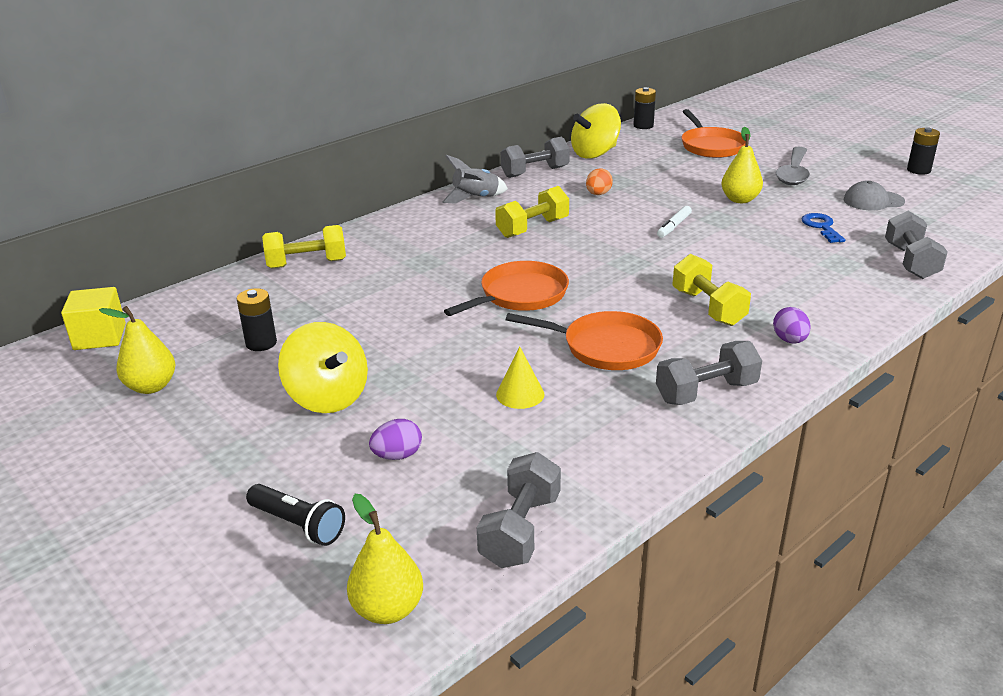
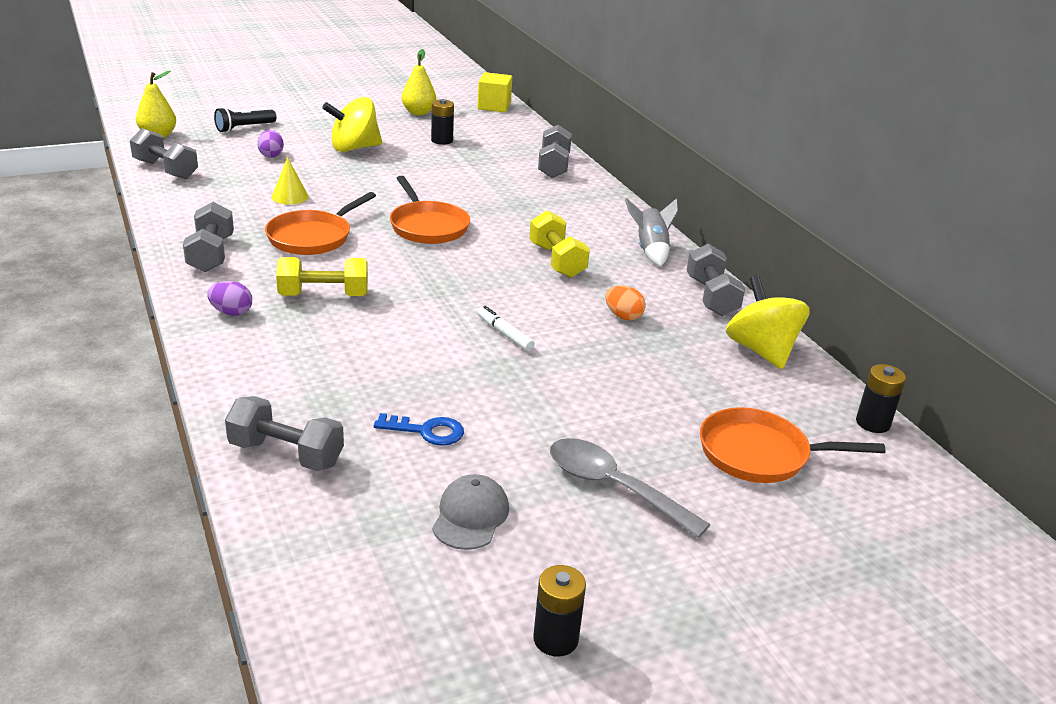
camera: 105 degrees right, 0 degrees up
yellow dumbbell [262,225,346,269] -> grey dumbbell [538,125,572,178]
yellow pear [721,127,763,203] -> none

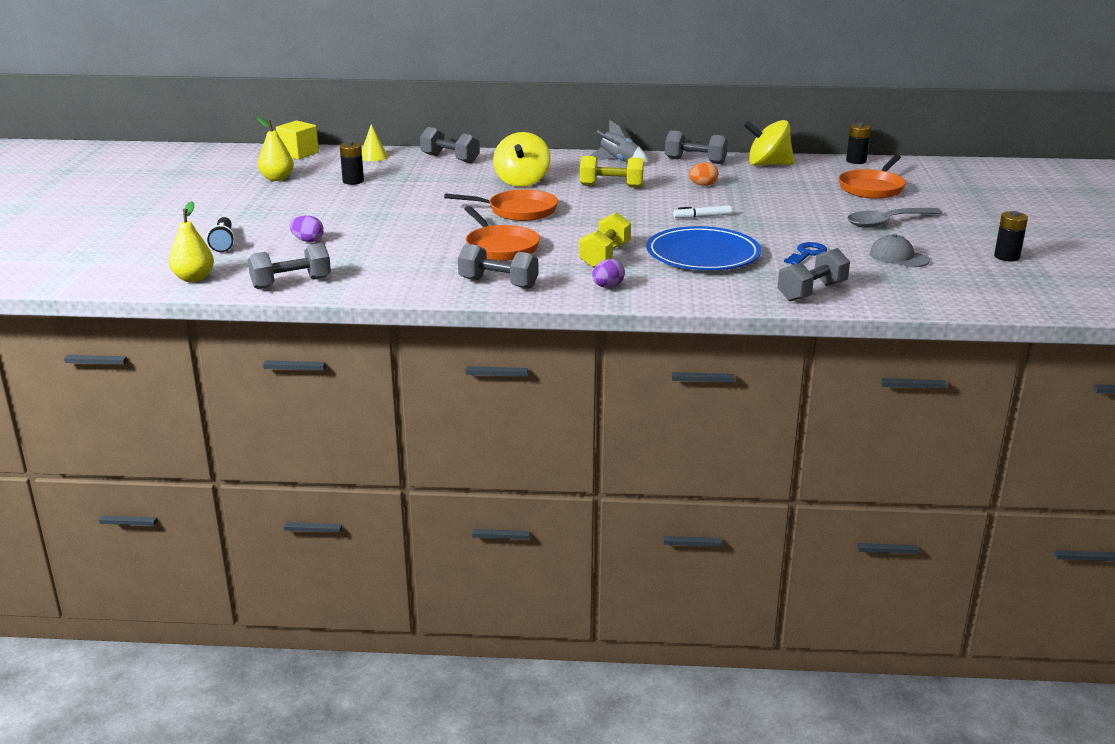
camera: 60 degrees left, 5 degrees down
yellow cone [272,157,309,205] -> yellow cone moved to [362,124,388,161]
yellow spinning top [322,97,382,152] -> yellow spinning top moved to [493,132,550,187]
none -> blue plate [646,226,761,270]

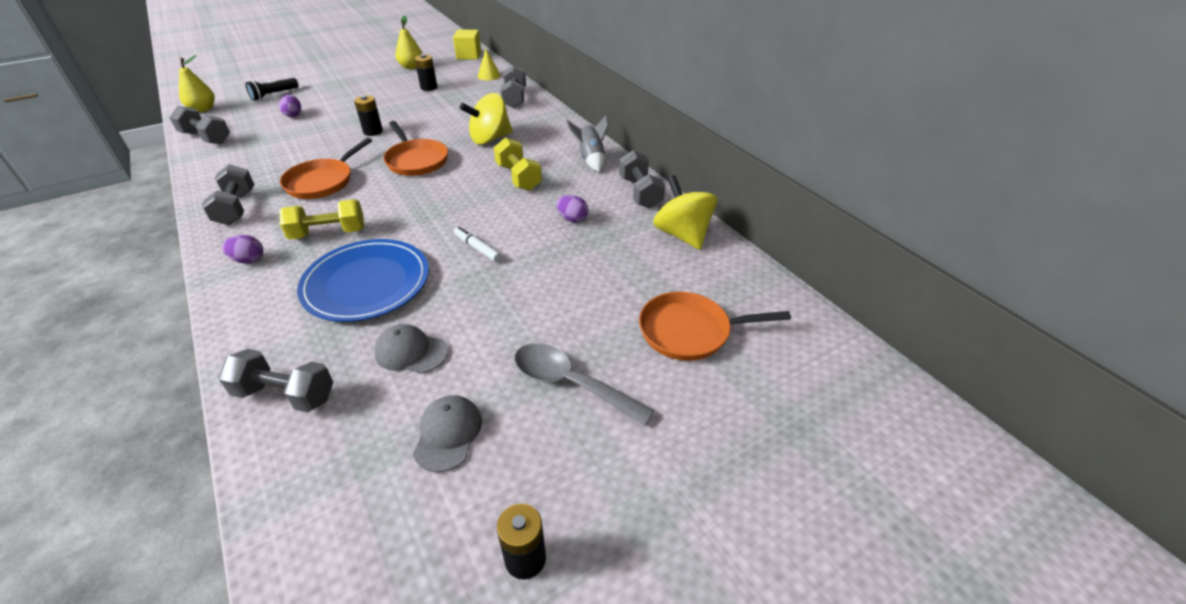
camera: 55 degrees right, 15 degrees up
orange egg [689,162,718,186] -> purple egg [556,195,589,223]
blue key [784,242,827,265] -> grey cap [374,324,448,374]
black battery [846,123,871,164] -> black battery moved to [354,95,383,136]

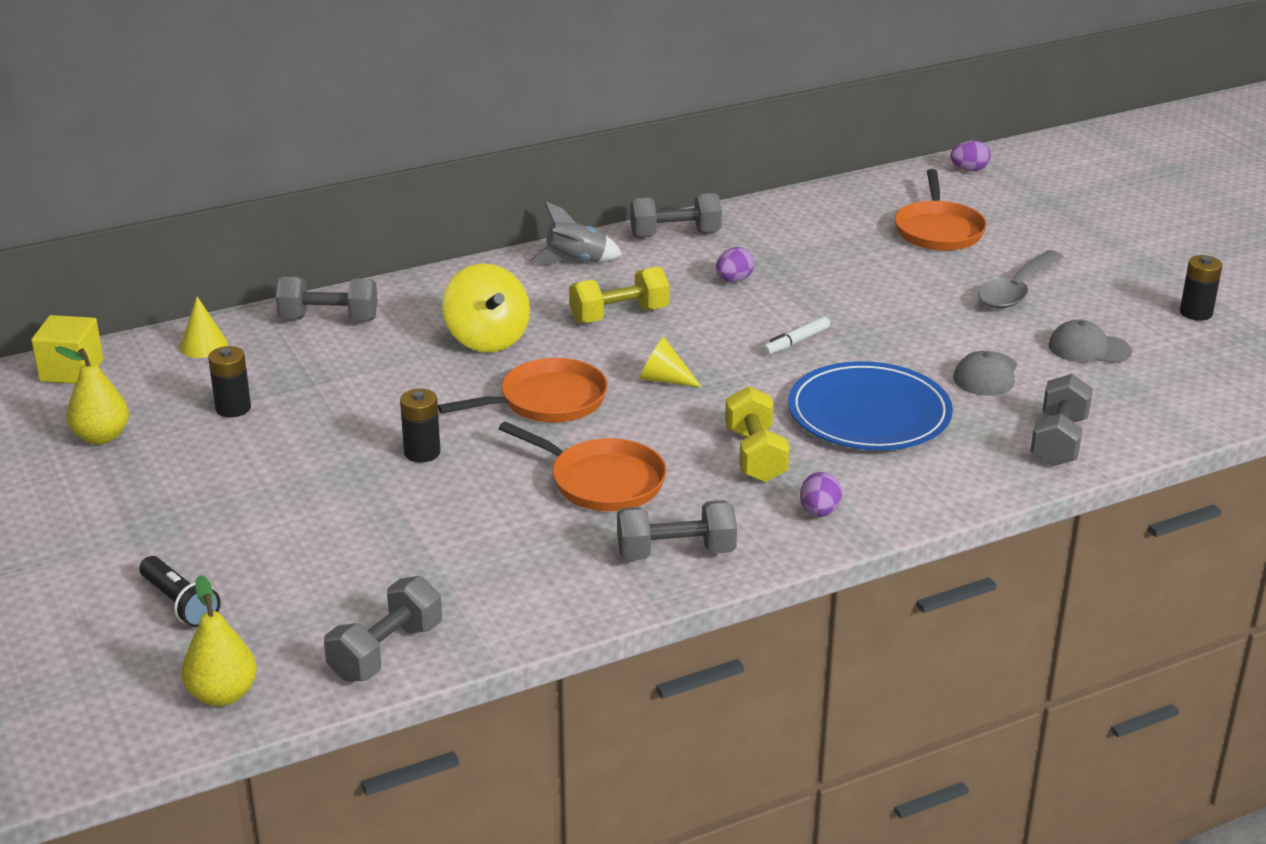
camera: 85 degrees left, 10 degrees down
purple egg [279,95,301,117] -> purple egg moved to [950,141,991,171]
yellow spinning top [653,175,717,250] -> none
none -> yellow cone [639,337,702,387]

